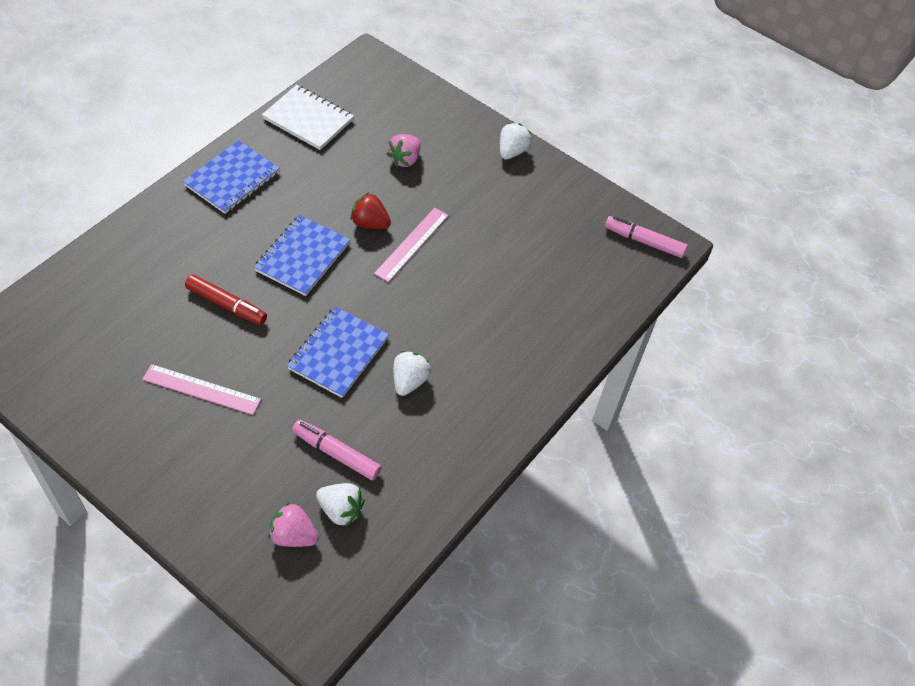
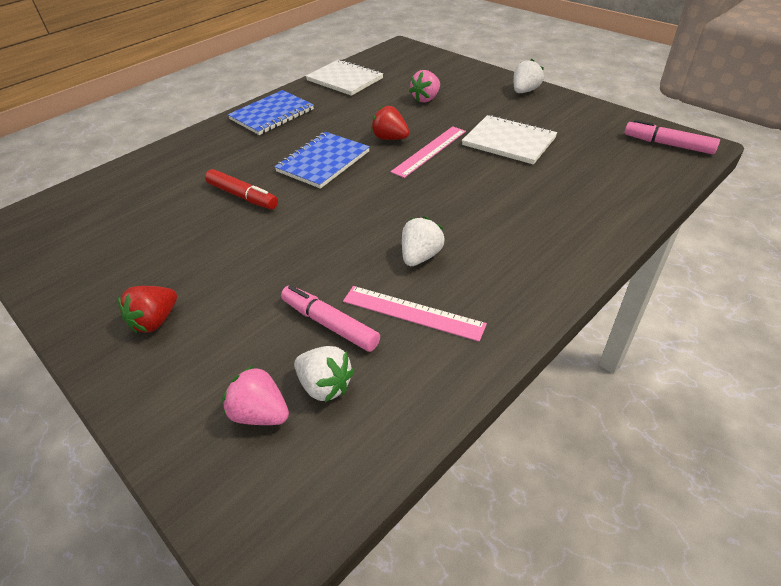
camera: 15 degrees right, 10 degrees down
pink ruler [142,364,261,415] -> pink ruler moved to [343,286,487,342]
blue notebook [287,306,389,398] -> none
none -> red strawberry [118,286,177,333]
none -> white notebook [462,115,557,164]

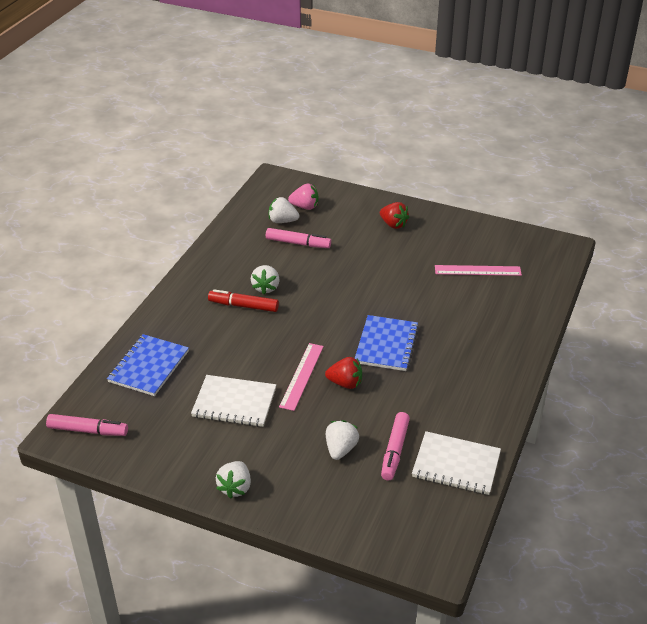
camera: 155 degrees right, 5 degrees down
red strawberry [118,286,177,333] -> red strawberry turned 120 degrees clockwise [380,202,409,229]
red marker [205,169,278,209] -> red marker moved to [208,289,279,312]
blue notebook [228,90,314,135] -> blue notebook moved to [107,334,189,396]
pink ruler [343,286,487,342] -> pink ruler moved to [435,265,522,276]
pink strawberry [409,70,440,103] -> white strawberry [326,420,359,460]
none -> pink marker [381,412,410,480]

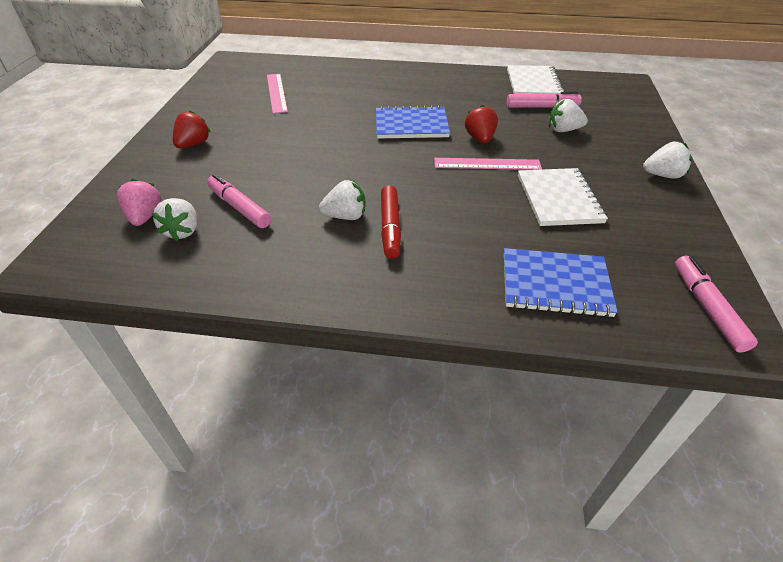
camera: 105 degrees left, 5 degrees up
pink marker [266,228,331,248] -> pink marker turned 45 degrees counterclockwise [207,174,271,228]

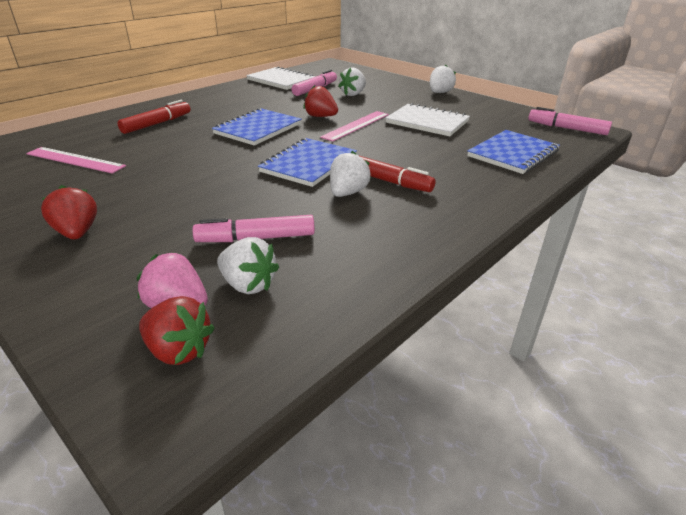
camera: 55 degrees left, 10 degrees down
none -> red marker [117,100,190,134]
none -> red strawberry [139,296,215,365]
none -> blue notebook [258,138,357,187]

